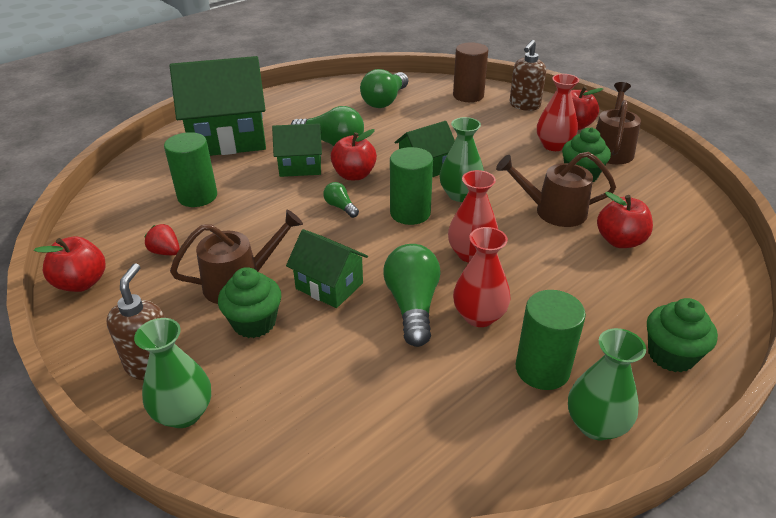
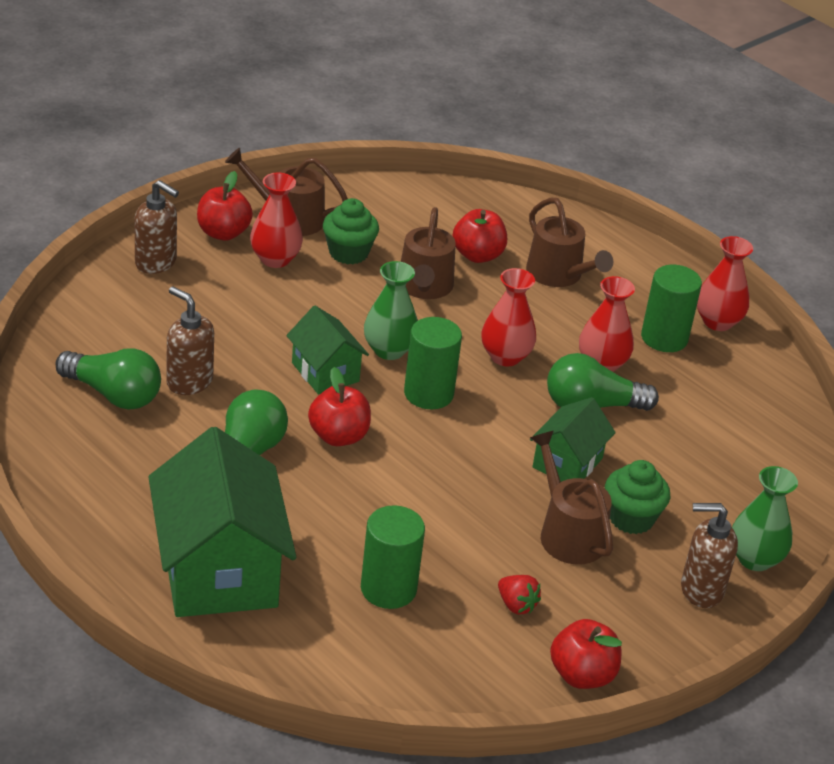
camera: 95 degrees left, 0 degrees up
red strawberry [144,224,180,255] -> red strawberry turned 75 degrees counterclockwise [498,575,541,614]
green house [272,123,322,177] -> none
green light bulb [323,182,359,218] -> none
brown cylinder [453,42,488,102] -> none
green vase [568,328,646,441] -> red vase [697,236,753,331]
green cupcake [647,298,718,372] -> none
none -> brown soap dispenser [166,286,214,395]
none -> brown watering can [526,198,613,287]

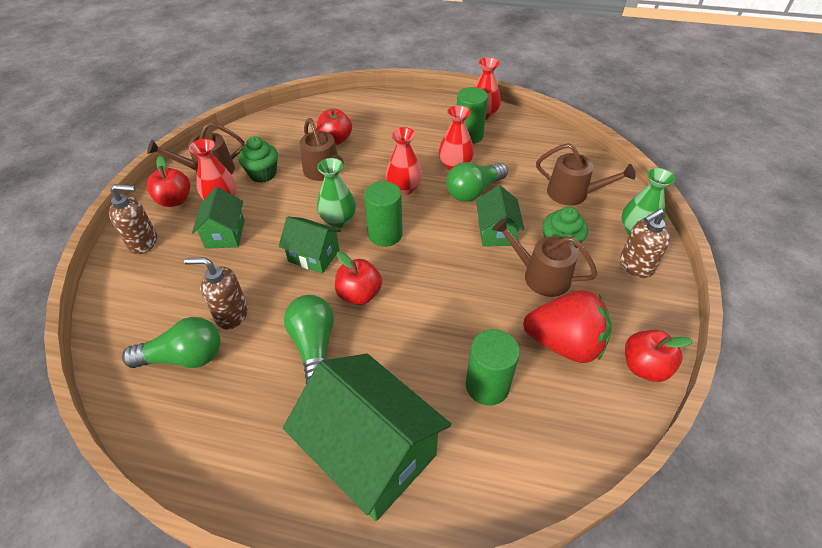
camera: 30 degrees left, 10 degrees up
red strawberry [498,575,541,614] -> red strawberry [523,290,612,363], size x2.34
brown watering can [526,198,613,287] -> brown watering can moved to [536,143,636,205]
none -> green house [192,187,245,249]

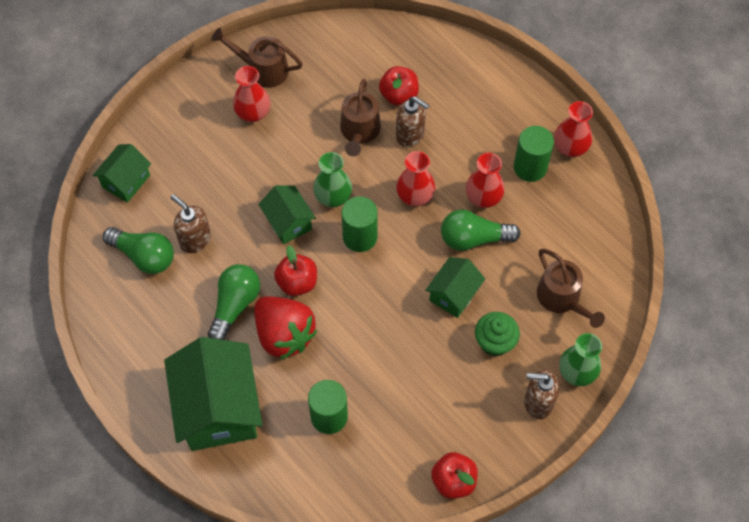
camera: 35 degrees right, 15 degrees up
brown soap dispenser [109,184,157,254] -> brown soap dispenser moved to [396,96,429,147]
red apple [147,156,190,207] -> none
green house [192,187,245,249] -> green house moved to [92,144,151,203]
green cupcake [238,137,278,183] -> none
brown watering can [492,218,597,297] -> none
red strawberry [523,290,612,363] -> red strawberry moved to [254,296,317,359]

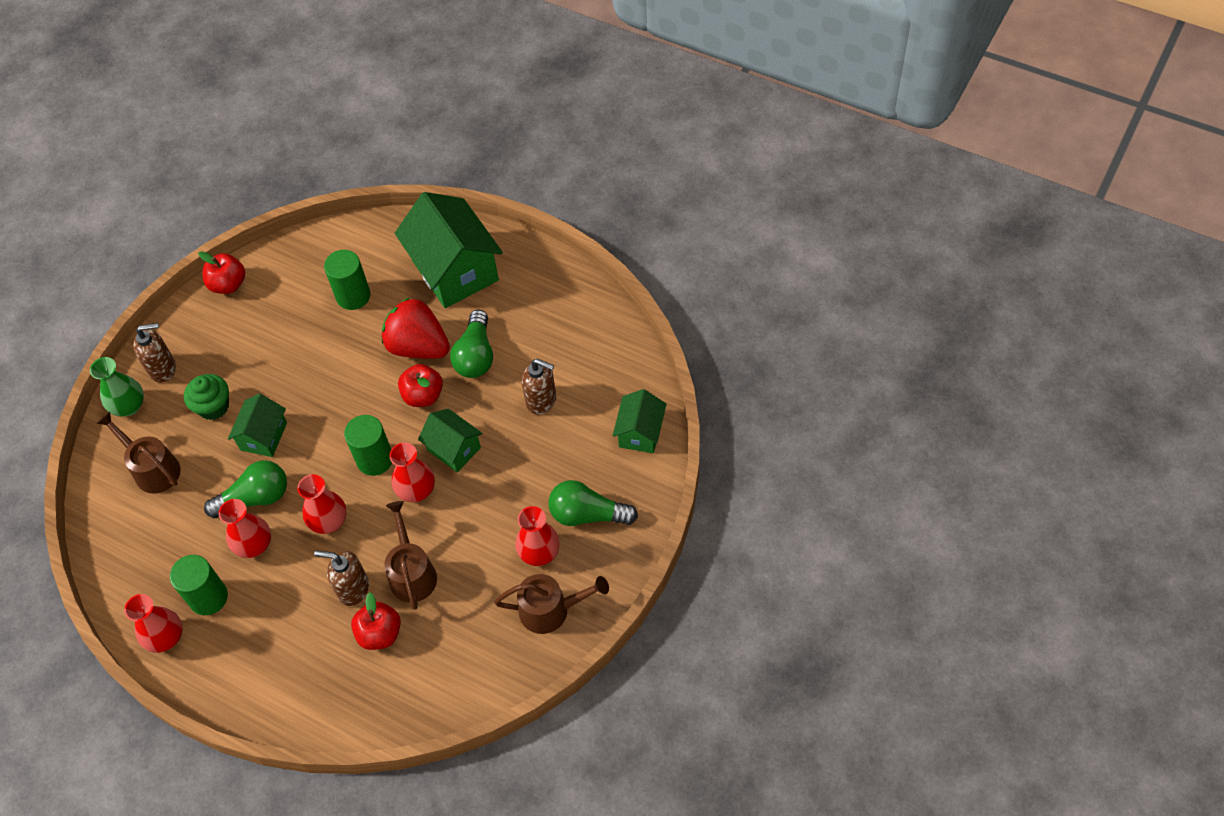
camera: 165 degrees right, 5 degrees down
green light bulb [103,227,174,274] -> green light bulb moved to [548,480,638,526]
green vase [313,152,352,207] -> red vase [390,442,435,502]

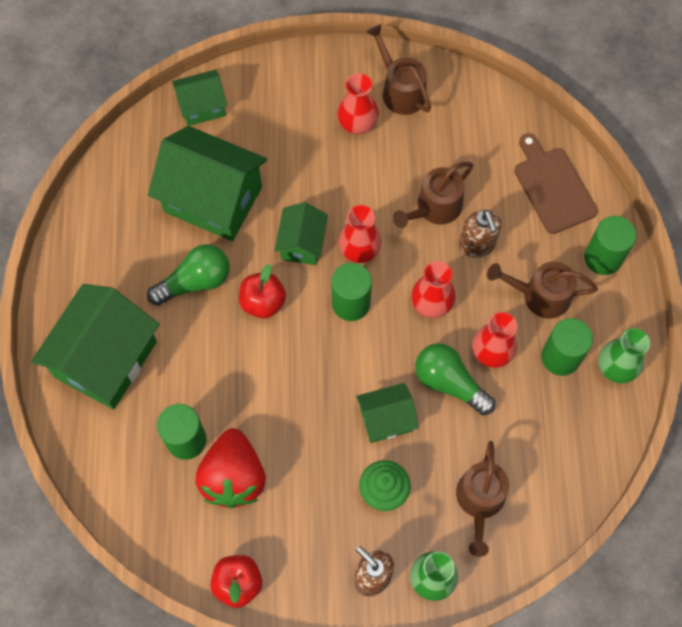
camera: 125 degrees left, 10 degrees up
red vase [124,594,182,653] -> green vase [598,328,650,383]
red apple [351,592,401,650] -> none
red strawberry [382,297,450,359] -> red strawberry moved to [195,428,266,508]
brown soap dispenser [521,359,556,415] -> green house [148,126,267,241]
green light bulb [548,480,638,526] -> none
none -> brown watering can [487,261,598,319]
none -> brown cutting board [514,133,598,234]
none -> green cylinder [584,216,636,275]

